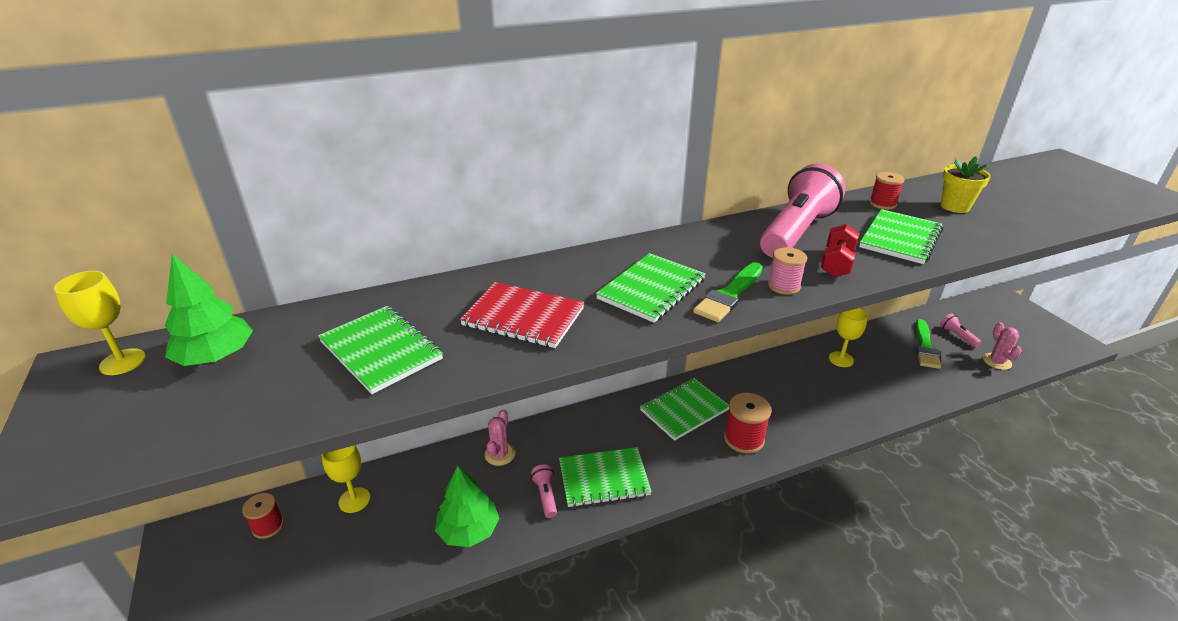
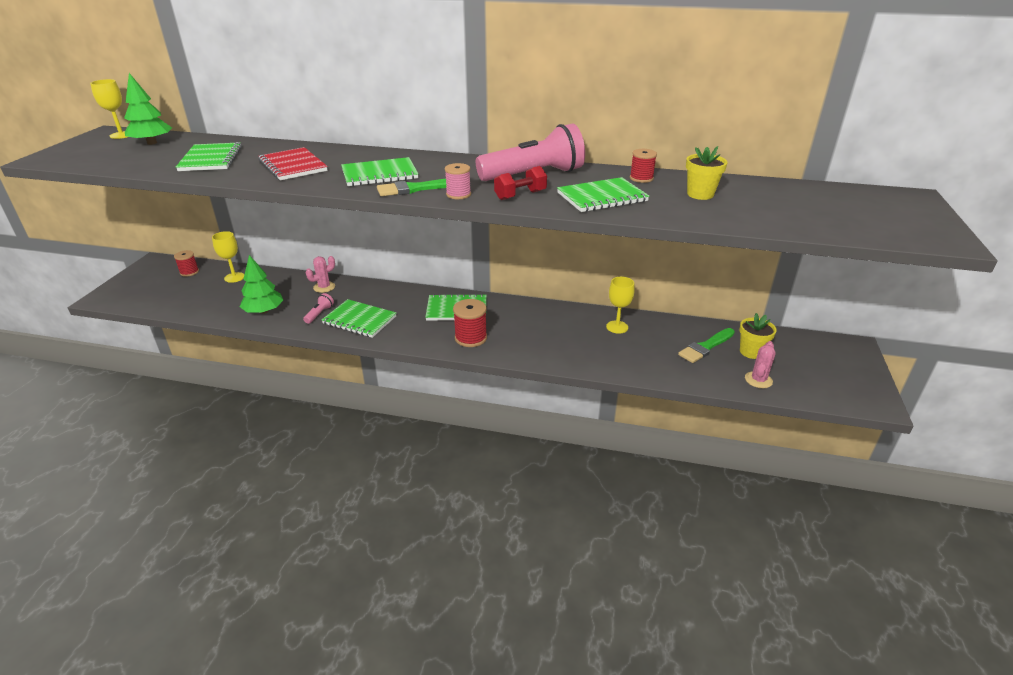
camera: 35 degrees right, 0 degrees up
pink flashlight [940,314,981,347] -> yellow flower pot [739,313,777,359]

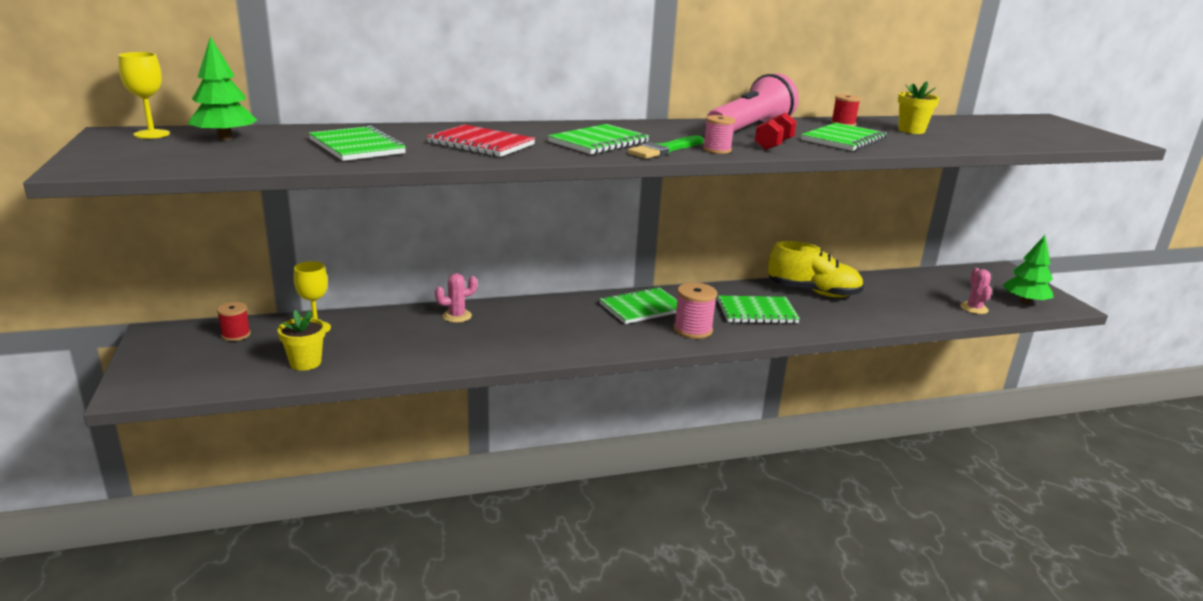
camera: 30 degrees left, 10 degrees down
green tree [240,255,283,314] -> green tree moved to [1003,235,1054,304]
pink flashlight [303,293,334,324] -> none
pink cactus [306,256,335,293] -> pink cactus turned 45 degrees clockwise [435,273,477,323]
green notebook [322,299,396,338] -> green notebook moved to [718,295,800,324]
red spool [453,299,487,347] -> pink spool [674,283,717,339]
yellow goblet [606,277,635,334] -> yellow shoe [768,241,864,297]
green brush [678,328,735,363] -> none
yellow flower pot [739,313,777,359] -> yellow flower pot moved to [277,310,326,371]

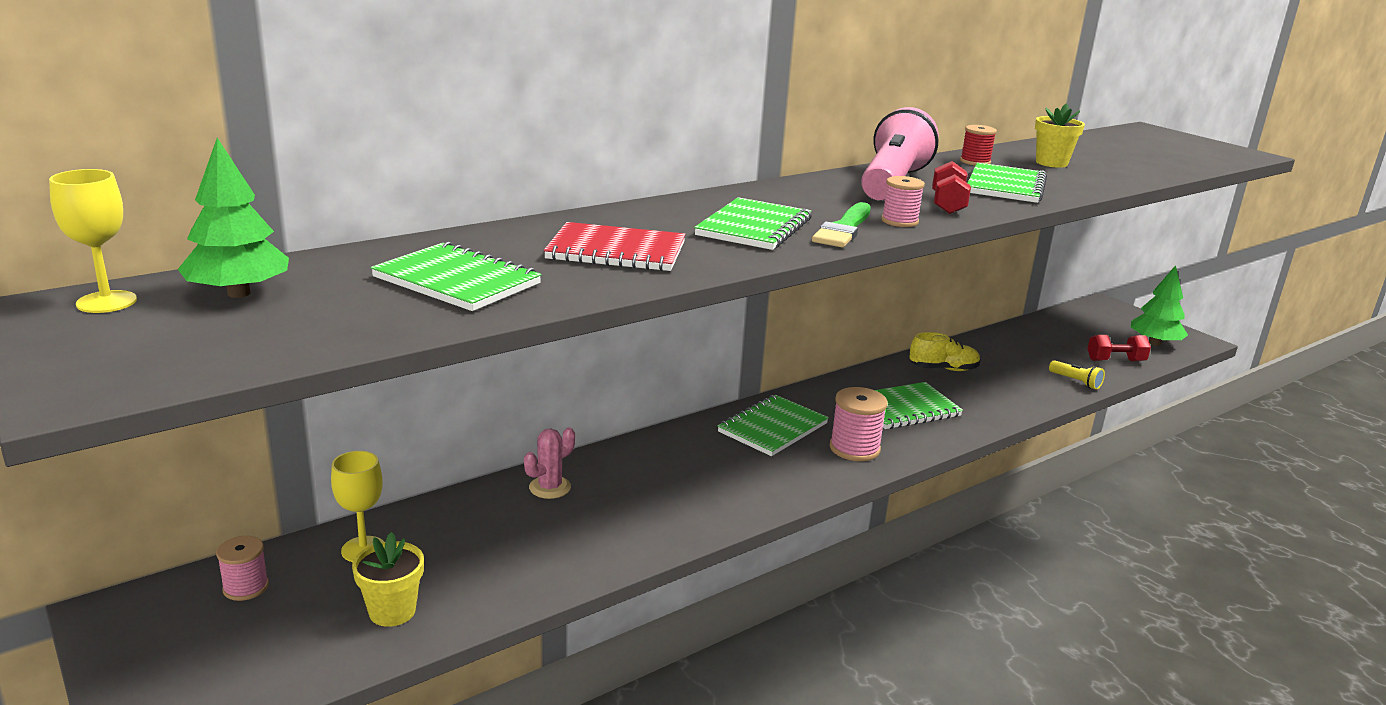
camera: 20 degrees left, 0 degrees up
red spool [217,302,251,341] -> pink spool [216,536,269,601]
yellow shoe [768,241,864,297] -> yellow shoe [910,332,981,371], size x0.62
pink cactus [960,268,992,314] -> red dumbbell [1087,335,1151,361]
none -> yellow flashlight [1049,360,1105,390]

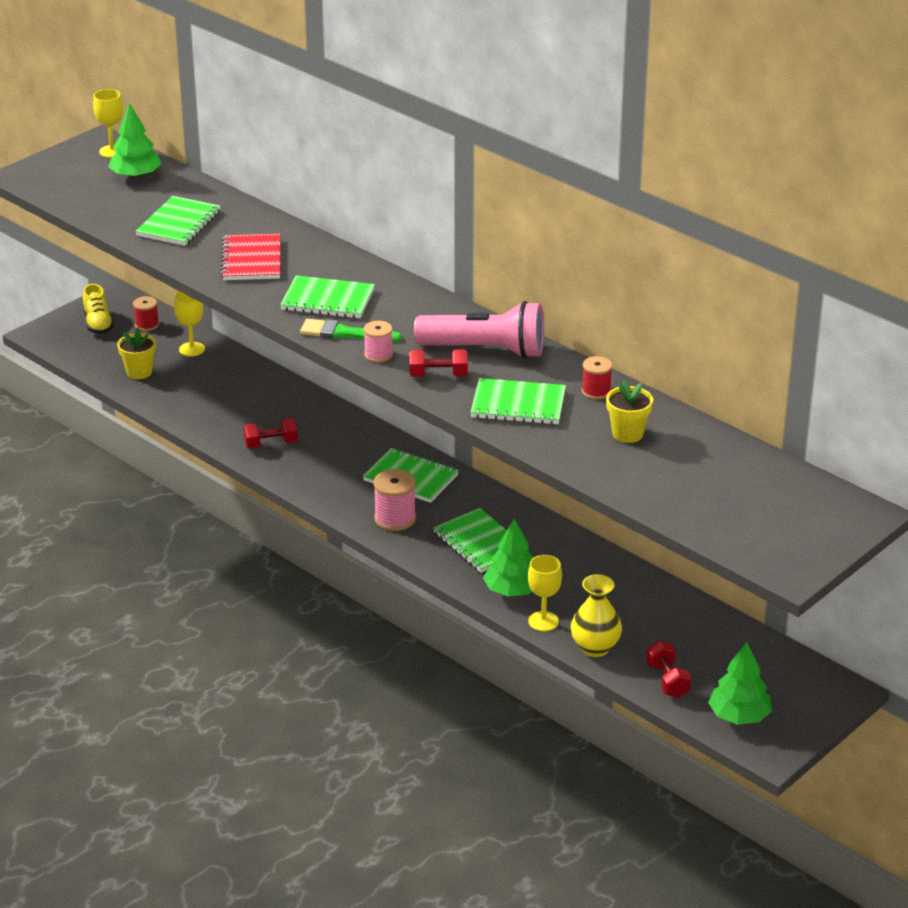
camera: 80 degrees right, 10 degrees up
pink spool [216,536,269,601] -> red spool [133,296,159,331]
pink cactus [524,427,575,499] -> none
yellow shoe [910,332,981,371] -> yellow shoe moved to [83,284,114,334]
yellow flashlight [1049,360,1105,390] -> yellow vase [571,574,622,657]
none -> red dumbbell [243,418,298,449]
none -> green tree [483,519,533,597]
none -> yellow goblet [528,555,562,632]

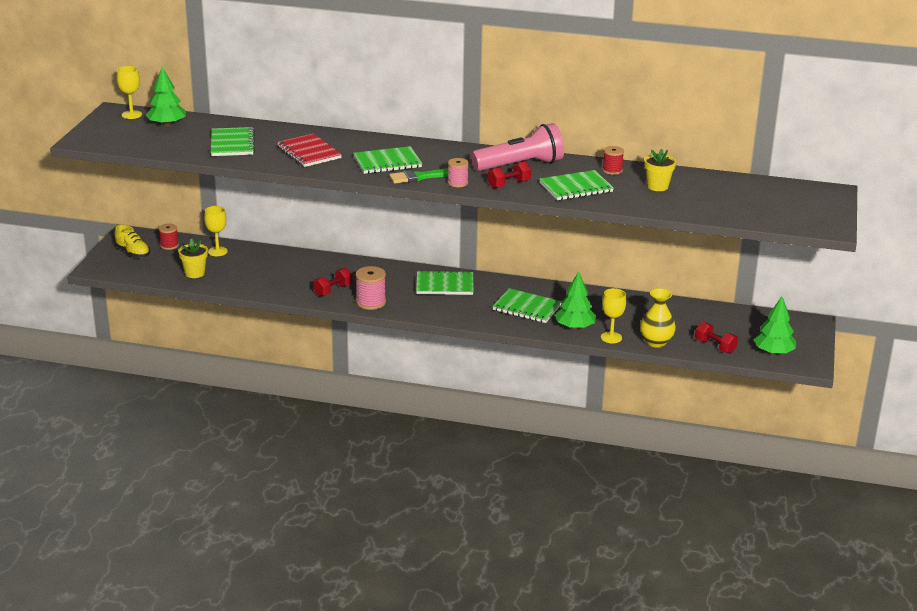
camera: 30 degrees left, 5 degrees down
pink spool [374,469,416,531] -> pink spool moved to [356,266,386,310]

